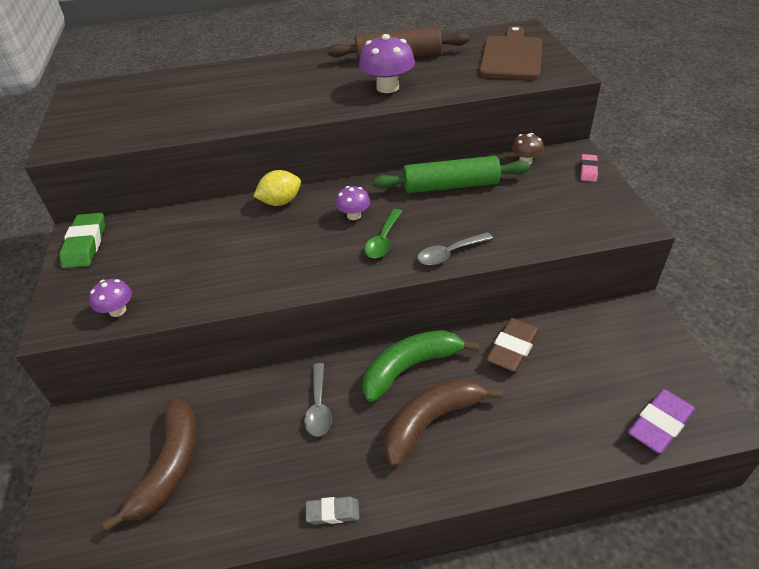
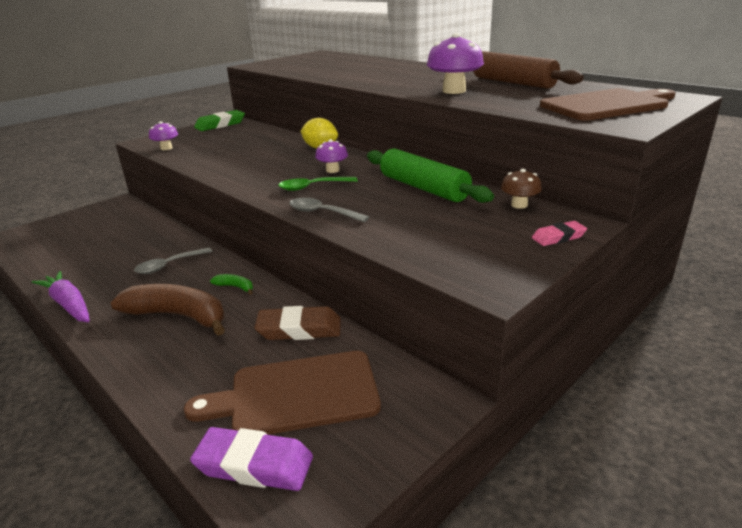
camera: 55 degrees right, 15 degrees down
brown banana [102,399,197,531] -> none
grey eraser [306,497,360,525] -> purple carrot [32,271,90,322]
green banana [362,330,479,402] -> green banana [210,274,253,295], size x0.43
none -> brown cutting board [184,351,381,435]

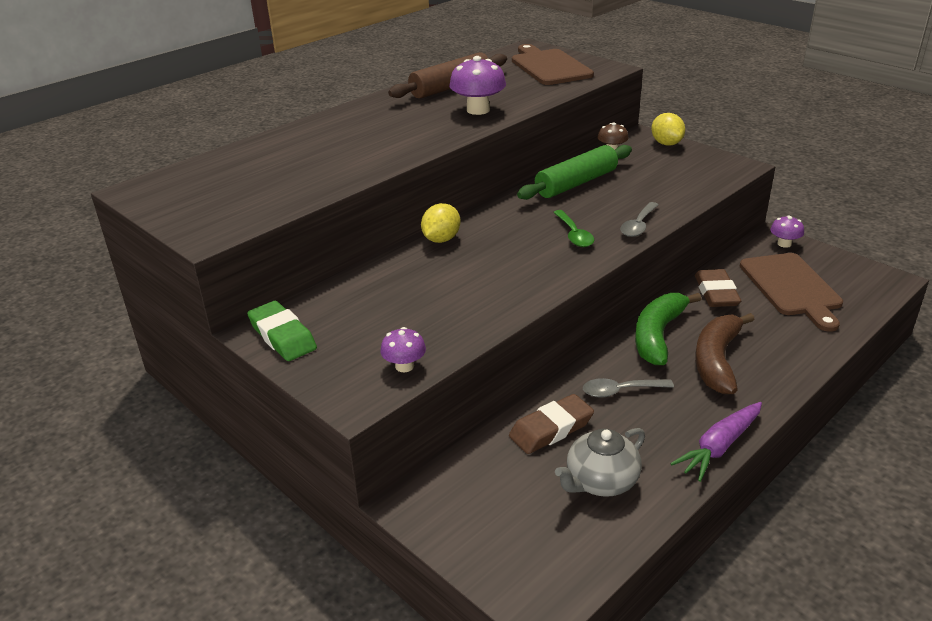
camera: 90 degrees left, 5 degrees up
grey spoon [134,247,212,274] -> grey spoon turned 120 degrees clockwise [583,378,674,398]
purple eraser [190,427,313,491] -> none
green banana [210,274,253,295] -> green banana [635,293,701,365], size x2.34
purple mushroom [315,139,348,173] -> purple mushroom moved to [770,215,804,248]
pink eraser [532,221,587,246] -> yellow lemon [651,113,685,146]
none -> brown eraser [509,394,594,454]
none -> grey teapot [555,428,645,497]

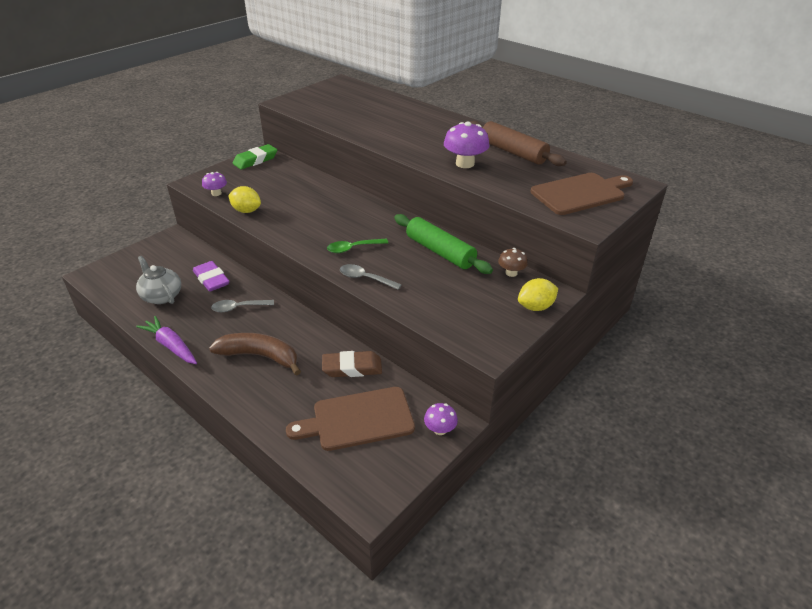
camera: 85 degrees right, 5 degrees up
yellow lemon [421,203,460,243] -> yellow lemon moved to [228,186,261,213]
brown eraser [509,394,594,454] -> purple eraser [193,261,230,292]
grey spoon [583,378,674,398] -> grey spoon turned 90 degrees counterclockwise [211,300,274,312]
green banana [635,293,701,365] -> none

